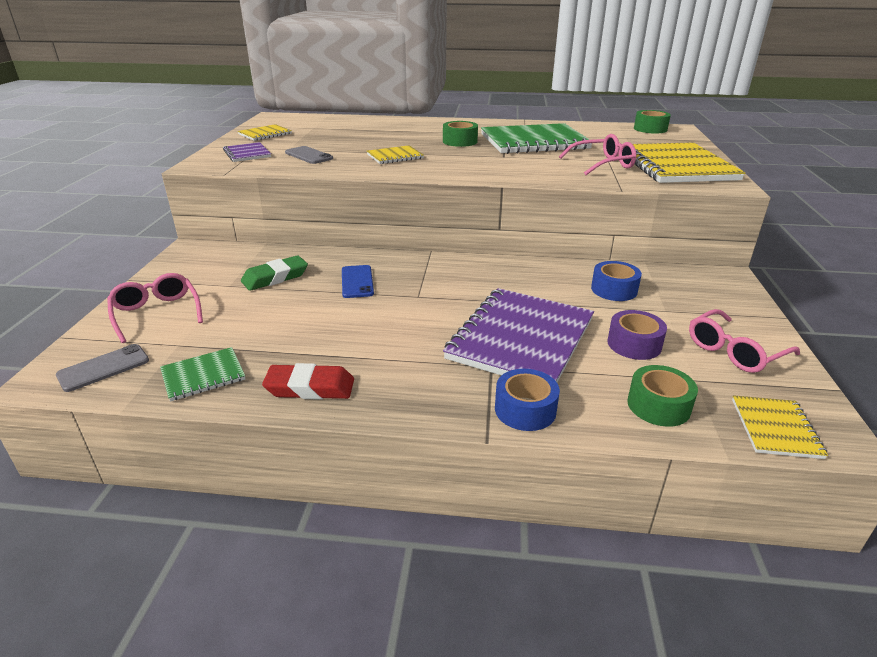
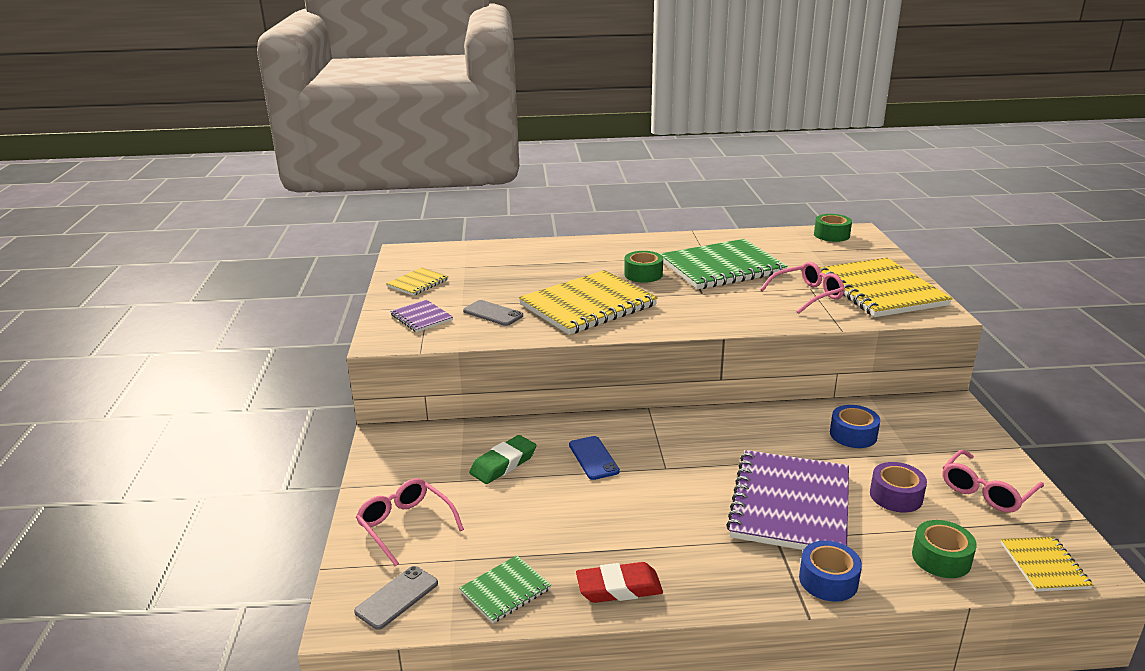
camera: 10 degrees left, 5 degrees down
yellow notebook [367,145,424,164] -> yellow notebook [519,270,658,335], size x2.11

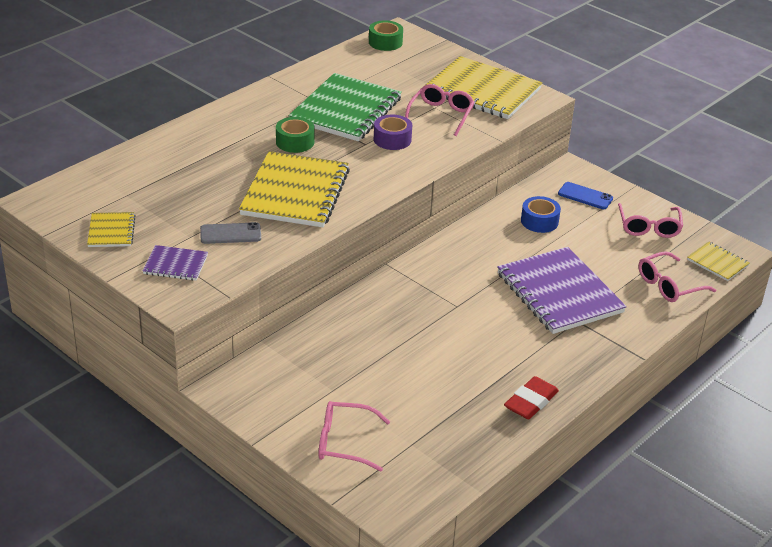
camera: 45 degrees left, 10 degrees up
grey phone [354,566,438,630] -> none
green notebook [459,555,551,623] -> none
green eraser [469,435,536,484] -> none
blue phone [569,436,620,480] -> blue phone moved to [558,182,613,209]
blue tape [799,540,862,602] -> none
purple tape [870,462,927,512] -> purple tape moved to [374,115,412,150]
green tape [912,520,977,578] -> pink glasses [638,251,716,302]

